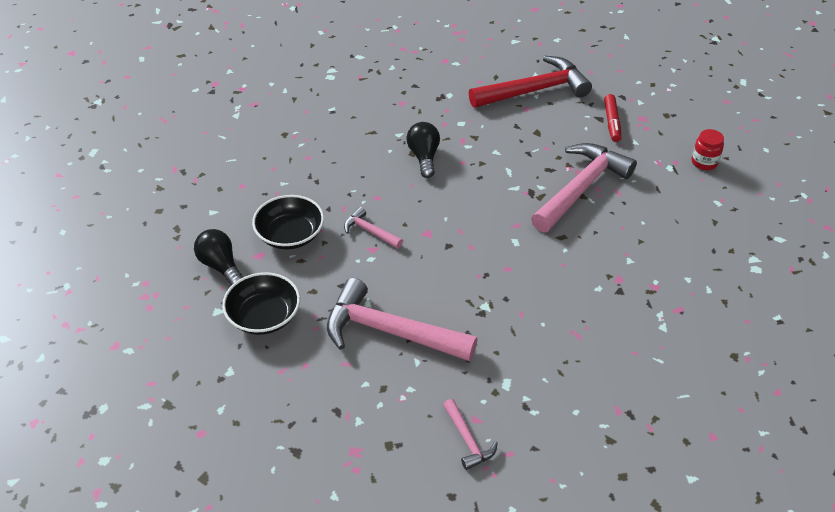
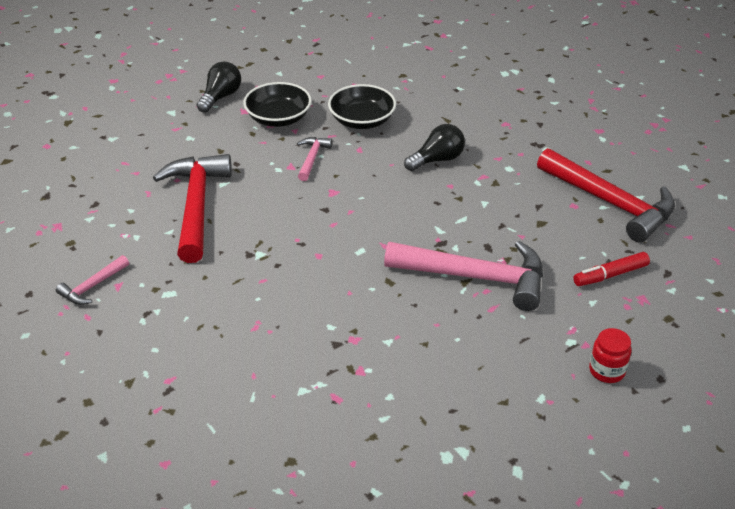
camera: 65 degrees right, 5 degrees down
black bowl [222,272,300,335] -> black bowl moved to [328,84,396,129]
pink hammer [327,278,477,361] -> red hammer [153,154,232,263]

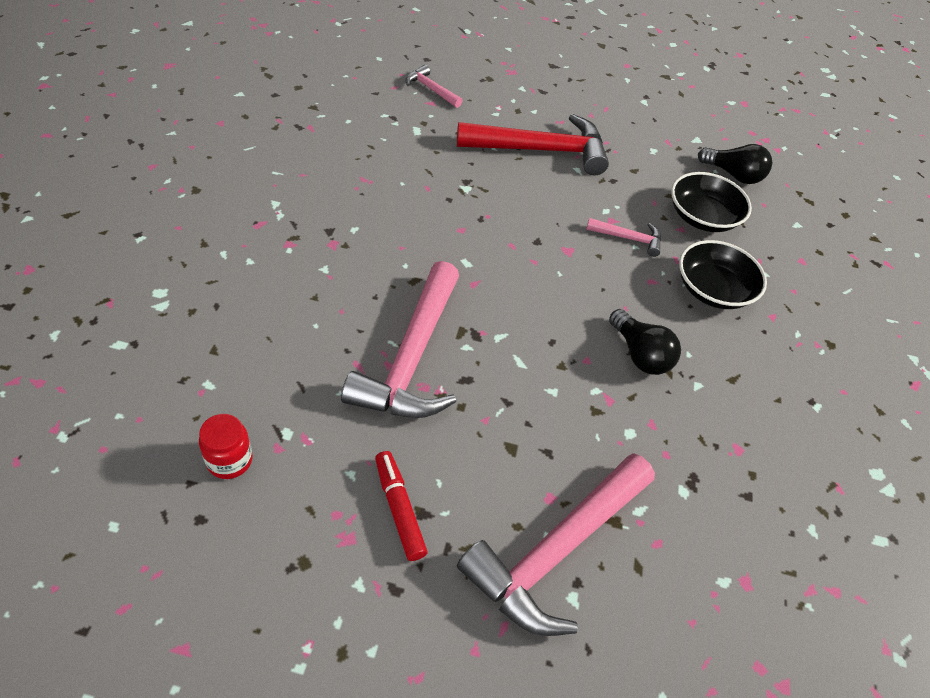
camera: 85 degrees right, 10 degrees up
red hammer [537,148,675,243] -> pink hammer [457,453,655,636]

